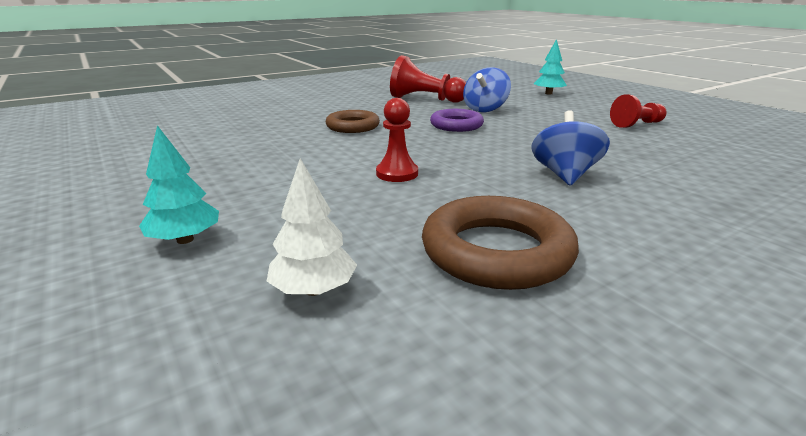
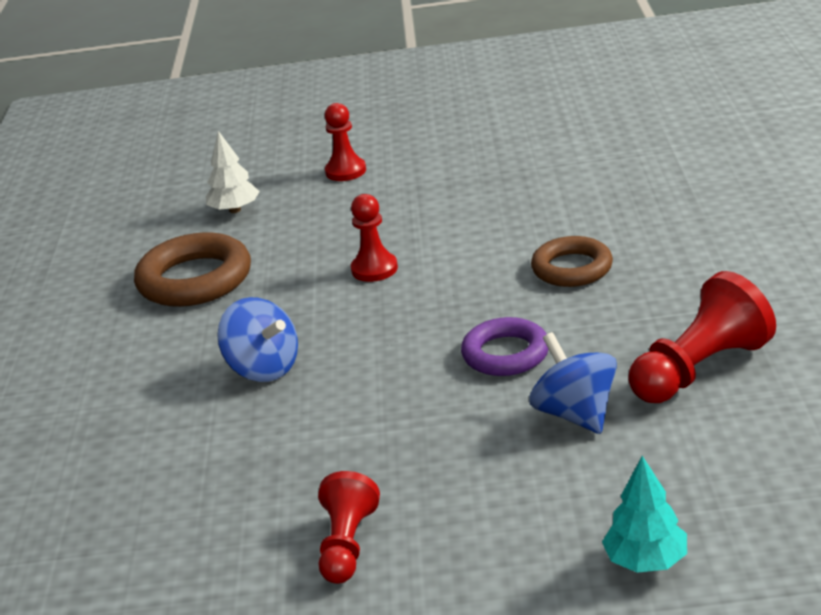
camera: 125 degrees right, 5 degrees up
turquoise tree [139,125,219,244] -> red pawn [325,103,366,181]

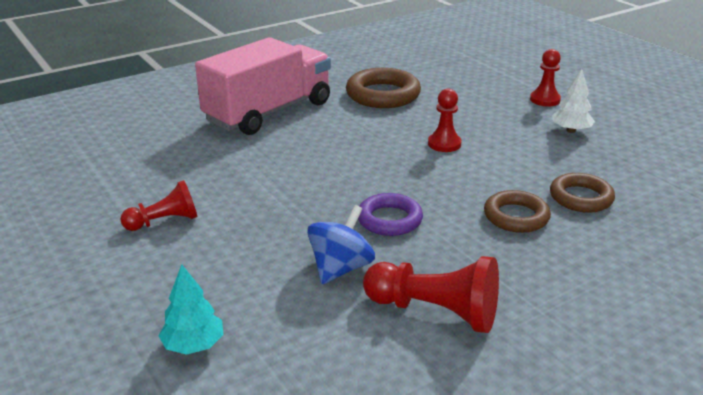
camera: 55 degrees right, 0 degrees up
white tree [206,131,260,213] -> white tree moved to [552,69,595,133]
blue spinning top [217,297,298,382] -> none
none -> pink truck [195,37,331,135]
none -> brown ring [550,173,615,213]

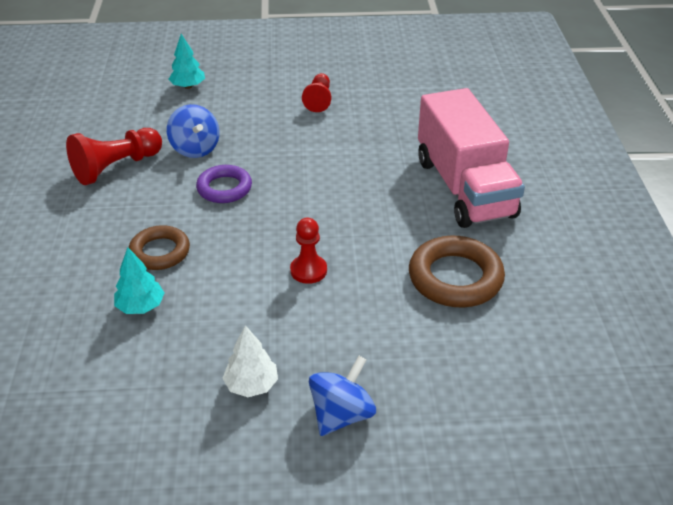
camera: 120 degrees right, 10 degrees up
red pawn [530,49,561,106] -> blue spinning top [309,356,376,436]
brown ring [550,173,615,213] -> turquoise tree [114,247,165,314]

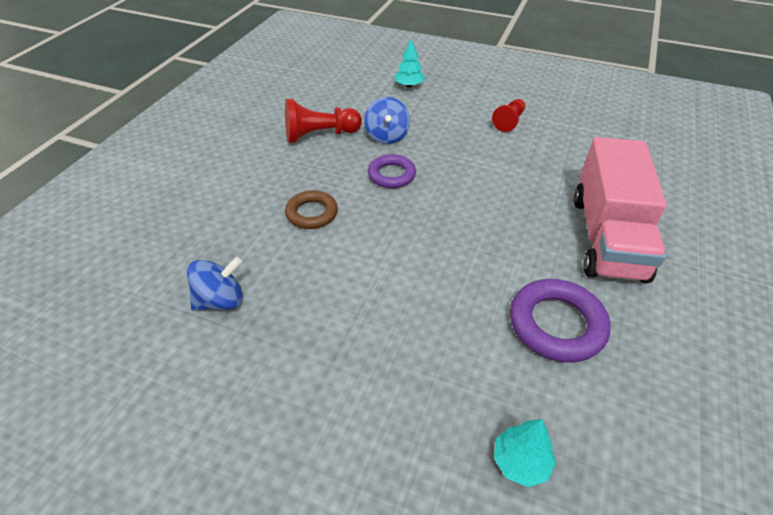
camera: 25 degrees right, 5 degrees up
turquoise tree [114,247,165,314] -> turquoise tree moved to [494,419,556,487]
white tree [222,325,278,397] -> none
red pawn [290,218,327,284] -> none
blue spinning top [309,356,376,436] -> blue spinning top moved to [187,257,243,311]
brown ring [409,236,505,307] -> purple ring [510,279,611,363]

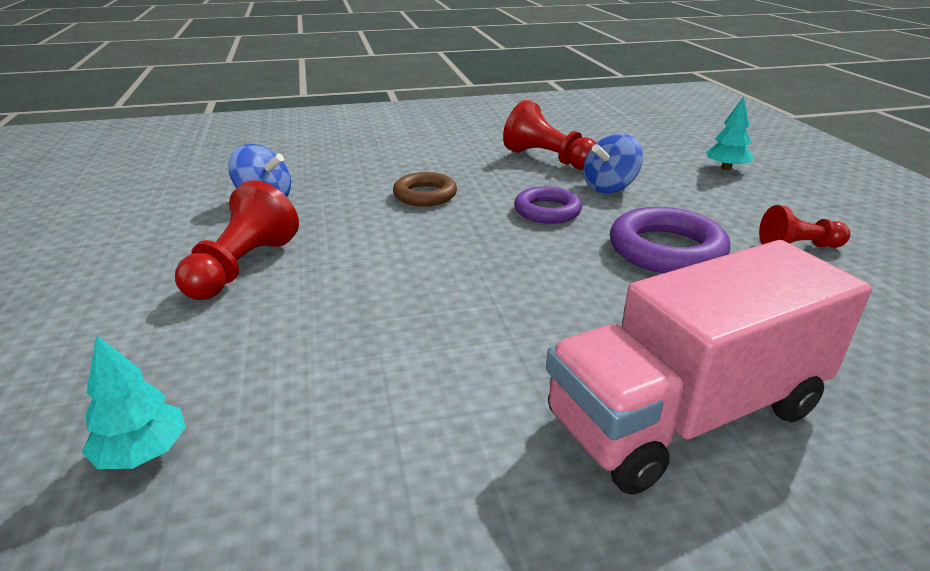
camera: 55 degrees right, 15 degrees down
purple ring [510,279,611,363] -> purple ring moved to [610,207,731,273]
none -> red pawn [175,180,299,300]

